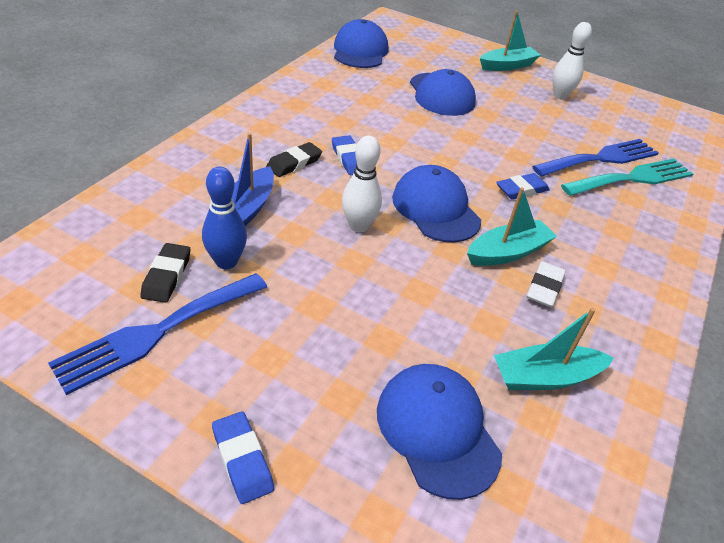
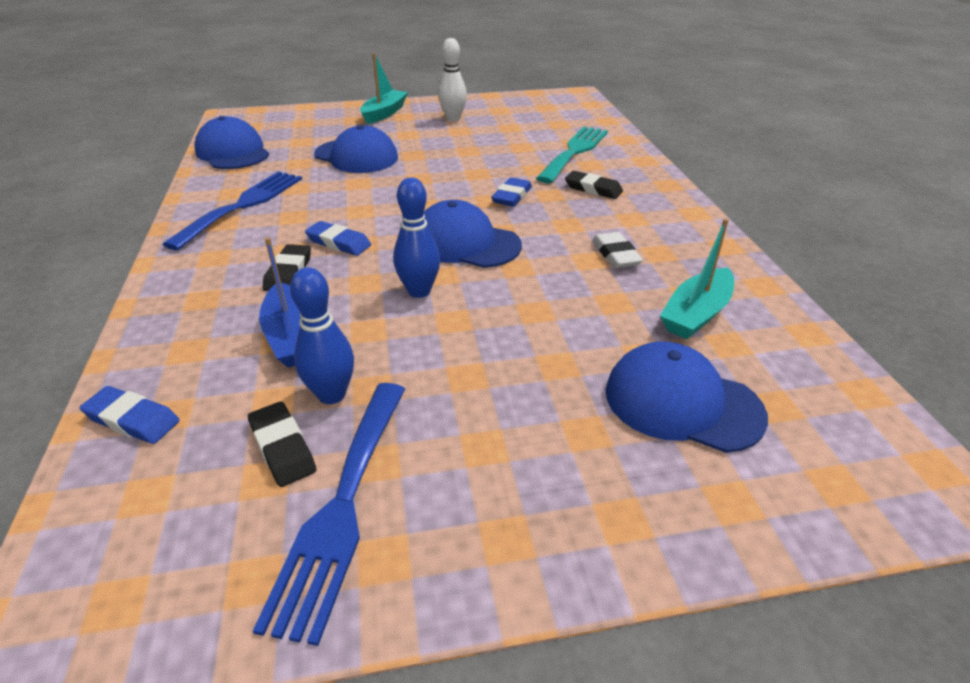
camera: 35 degrees left, 5 degrees down
blue eraser [212,411,274,504] -> blue eraser moved to [80,386,180,444]
white bowling pin [342,136,382,232] -> blue bowling pin [393,177,440,298]
turquoise boat [467,187,557,266] -> none
blue fork [532,139,659,177] -> blue fork moved to [163,172,302,250]
none -> black eraser [565,171,623,199]

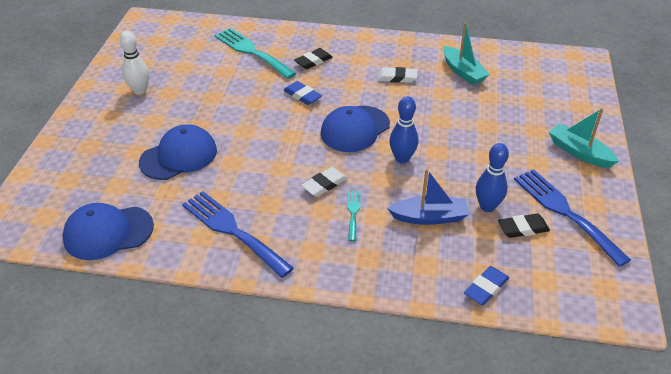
camera: 70 degrees left, 5 degrees up
blue fork [253,383,405,646] -> blue fork turned 150 degrees counterclockwise [514,169,631,267]
black eraser [263,244,311,291] -> turquoise fork [347,191,361,241]
blue eraser [305,221,371,256] -> white eraser [301,167,347,197]
turquoise boat [360,53,408,124] -> turquoise boat moved to [549,108,619,168]
blue cap [606,341,768,453] -> none

